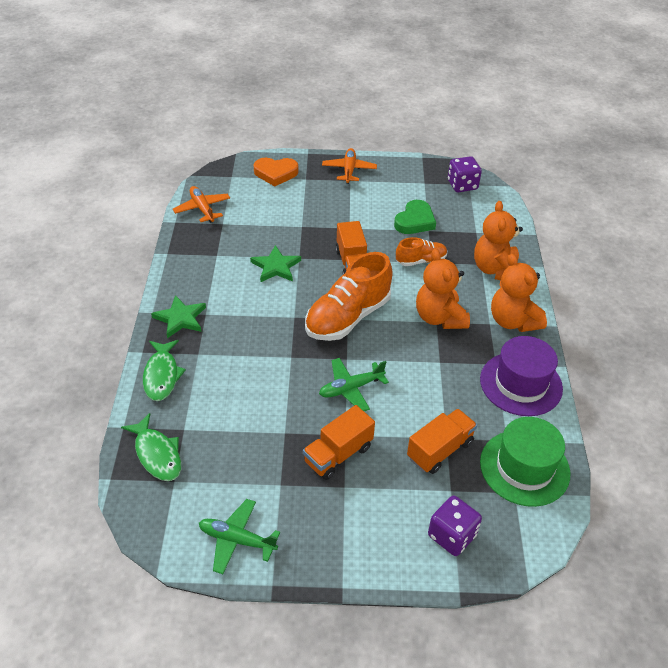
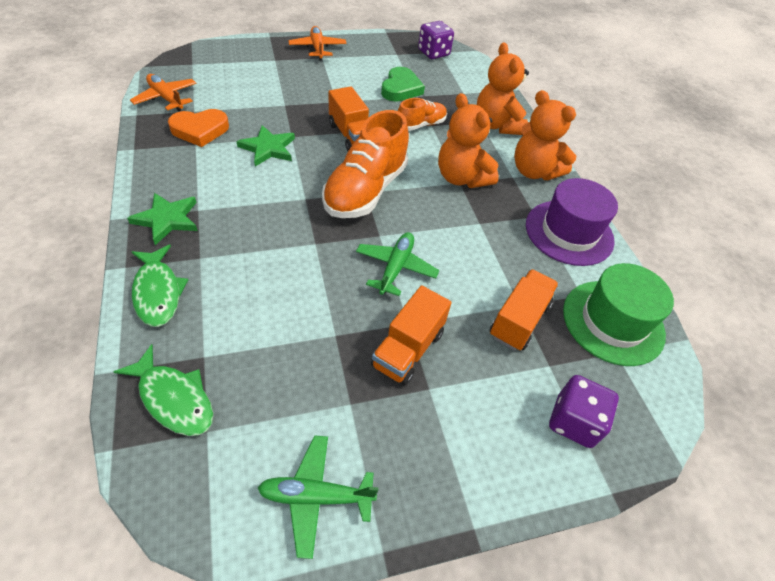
camera: 20 degrees left, 5 degrees up
orange heart [253,158,298,187] -> orange heart moved to [168,109,229,147]
green plane [319,358,389,411] -> green plane turned 150 degrees clockwise [356,232,439,296]

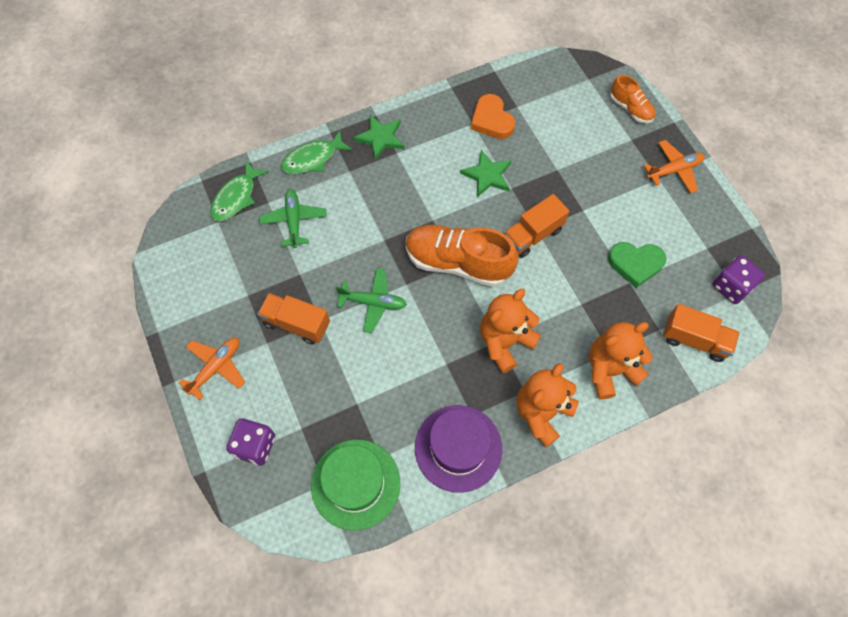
camera: 85 degrees right, 15 degrees up
orange plane [130,74,197,111] -> orange plane moved to [179,338,245,400]
green plane [258,435,379,559] -> green plane moved to [259,189,327,248]
orange shoe [398,98,447,131] -> orange shoe moved to [610,75,655,123]
orange truck [490,269,559,351] -> orange truck moved to [663,304,740,362]

